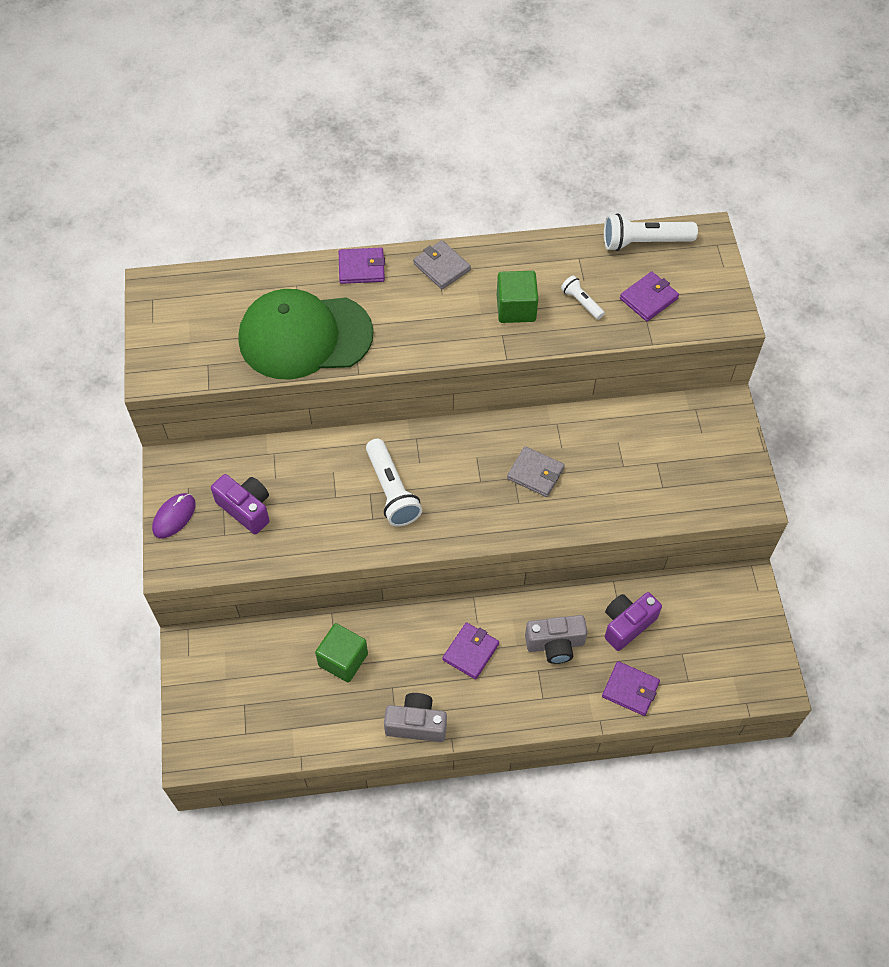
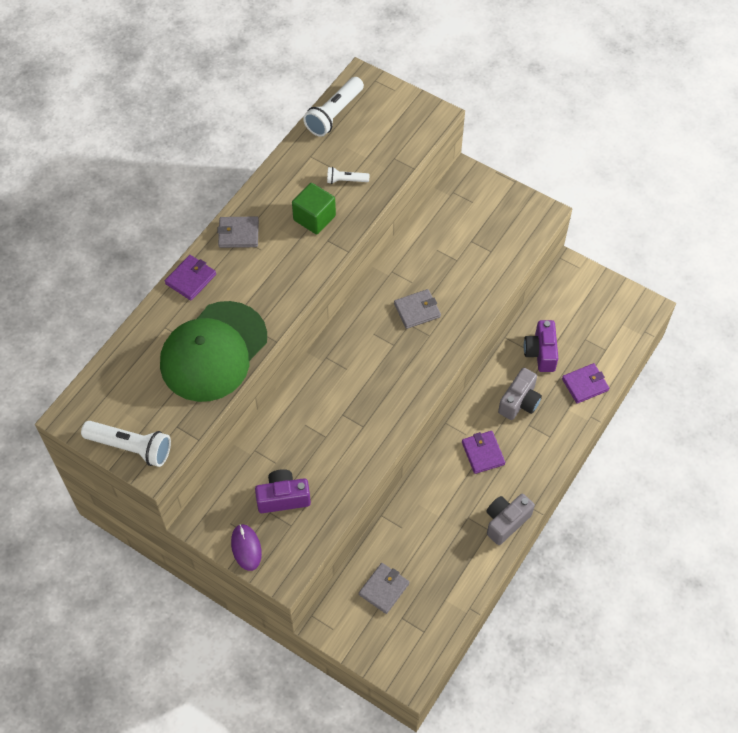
camera: 50 degrees left, 0 degrees up
green cube [315,623,368,682] -> none
white flashlight [366,439,422,527] -> white flashlight moved to [81,421,171,467]
purple wallet [620,271,679,322] -> none
none -> grey wallet [359,563,409,614]

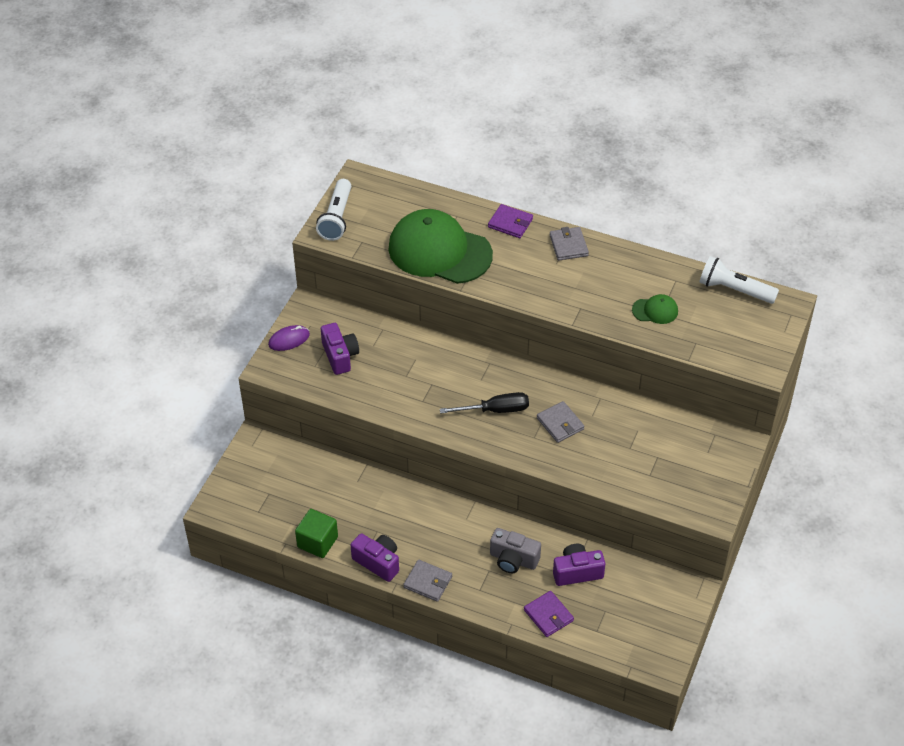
camera: 80 degrees right, 10 degrees down
green cube [292,183,336,234] -> green cube moved to [295,509,338,558]
white flashlight [327,167,369,184] -> green cap [632,294,678,324]
grey wallet [359,563,409,614] -> grey wallet moved to [403,560,452,602]
purple wallet [462,431,505,474] -> none
grey camera [486,494,535,545] -> purple camera [351,533,399,582]
none -> black screwdriver [440,392,529,414]

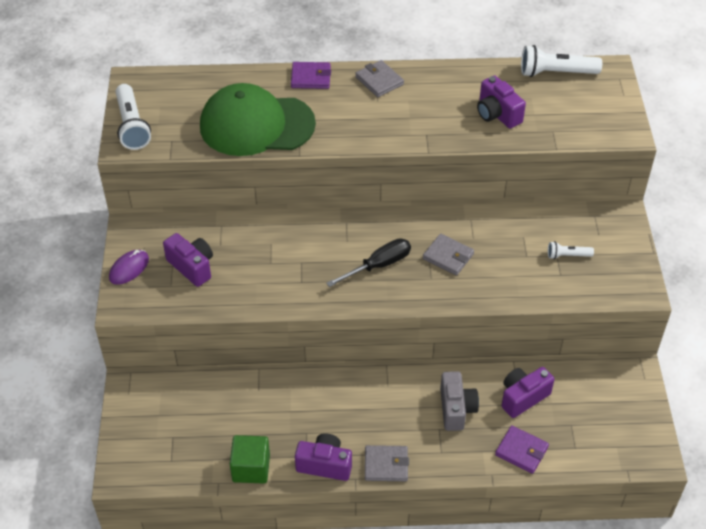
camera: 25 degrees left, 0 degrees up
grey camera [490,528,541,573] -> grey camera turned 90 degrees counterclockwise [440,371,479,431]
green cap [632,294,678,324] -> purple camera [477,75,526,129]
none -> white flashlight [548,241,594,259]

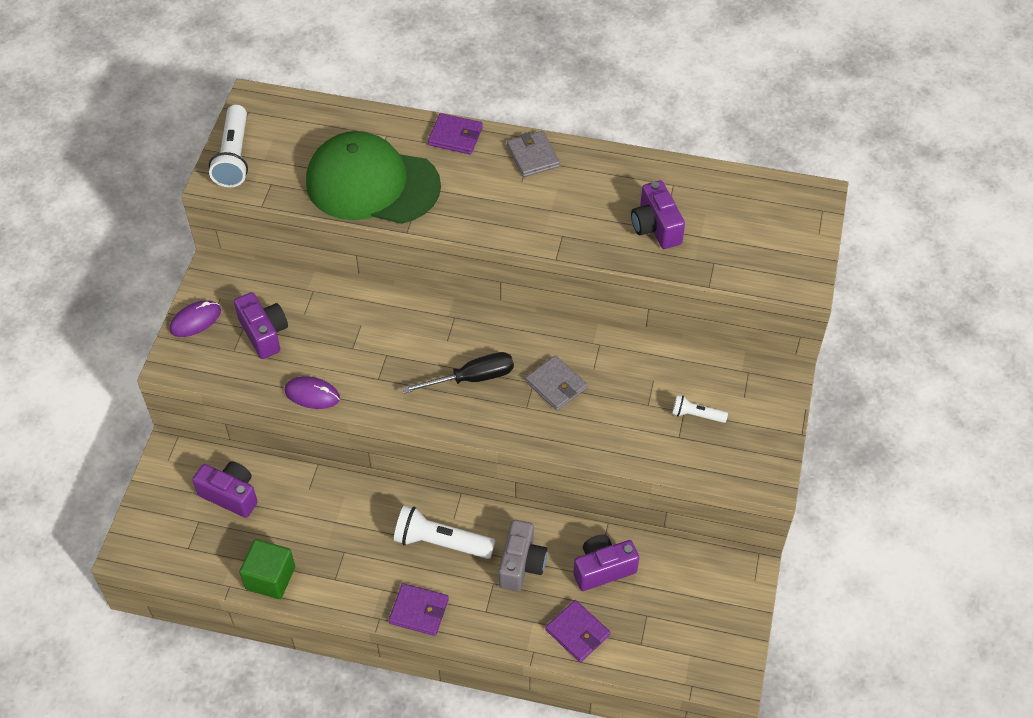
camera: 15 degrees right, 5 degrees up
purple camera [295,433,352,481] -> purple camera moved to [192,461,258,518]
grey wallet [365,445,409,481] -> purple wallet [389,583,449,636]
white flashlight [521,45,602,77] -> white flashlight moved to [394,505,496,559]
none -> purple mouse [284,376,340,409]

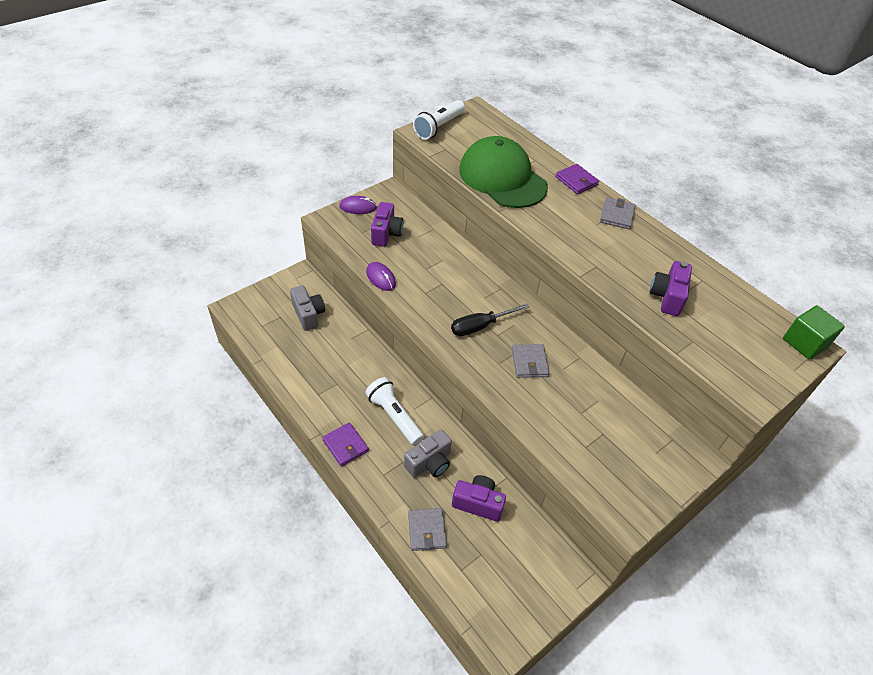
camera: 35 degrees right, 5 degrees down
purple camera [192,461,258,518] -> grey camera [290,285,325,331]
green cube [239,539,295,599] -> green cube moved to [783,305,845,359]
black screwdriver [402,352,514,394] -> black screwdriver turned 135 degrees clockwise [451,304,530,336]
purple wallet [545,600,610,662] -> grey wallet [408,508,447,551]
white flashlight [672,395,728,423] -> none

